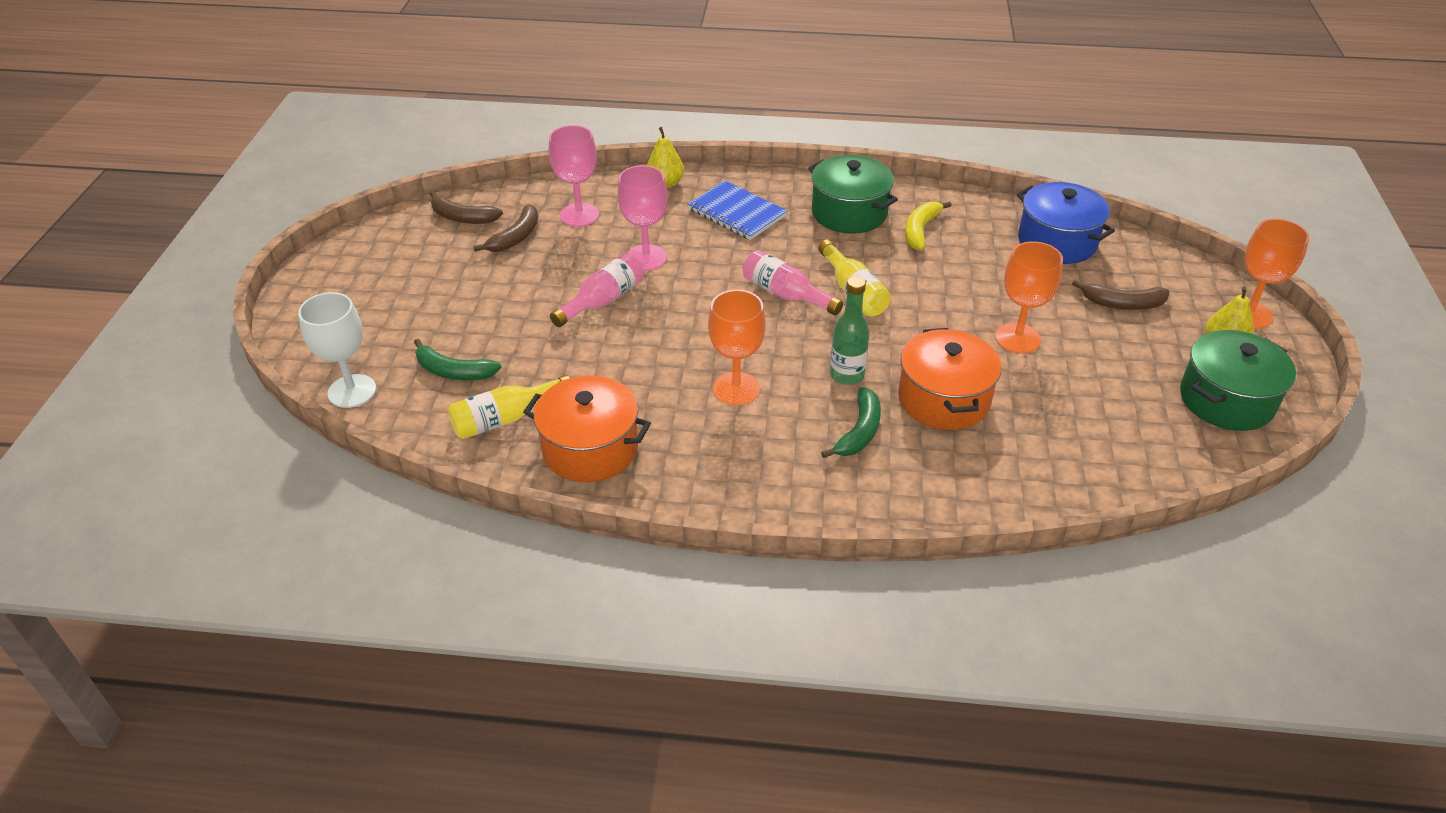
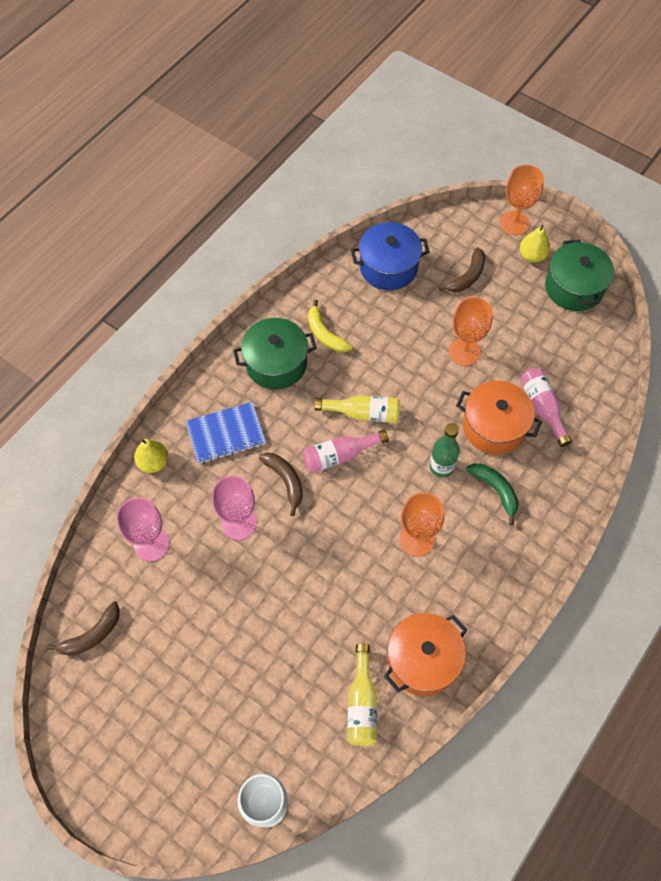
camera: 60 degrees left, 20 degrees up
green banana [414,339,501,381] -> none
brown banana [473,204,538,252] -> brown banana moved to [259,452,303,516]
pink bottle [550,253,644,327] -> pink bottle moved to [520,367,572,447]

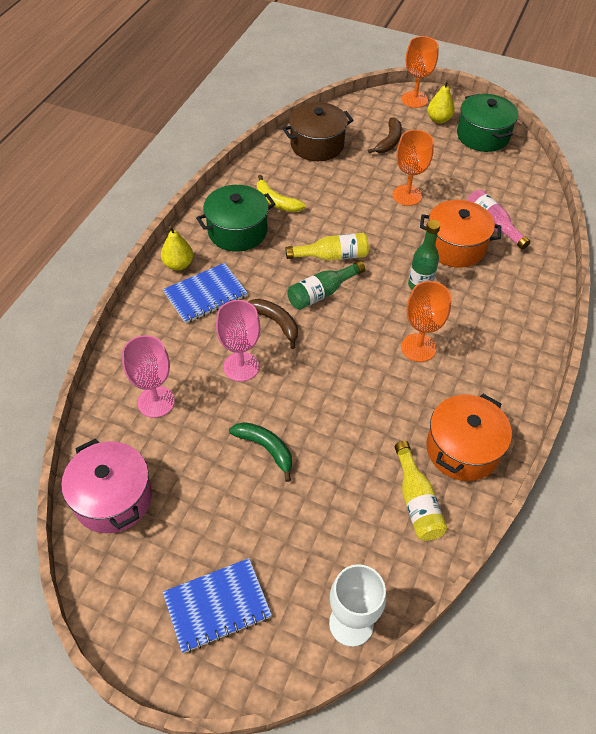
camera: 15 degrees left, 10 degrees down
brown banana [46,601,120,656] -> pink pot [61,439,152,533]
yellow pear [134,438,168,473] -> yellow pear moved to [161,226,193,271]
pink bottle [303,430,389,473] -> green bottle [287,261,365,310]
blue pot [351,222,430,290] -> brown pot [282,102,354,161]
green banana [466,463,519,525] -> green banana moved to [229,422,292,482]
none -> blue notebook [163,558,272,653]

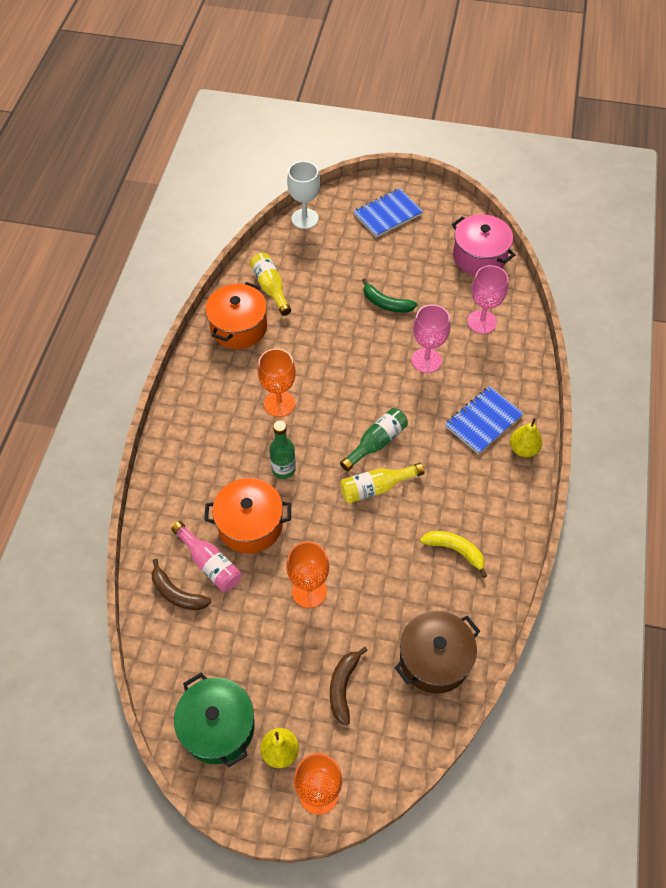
camera: 170 degrees right, 5 degrees up
green pot [196,185,276,252] -> none
brown banana [248,299,298,349] -> brown banana moved to [152,559,211,610]

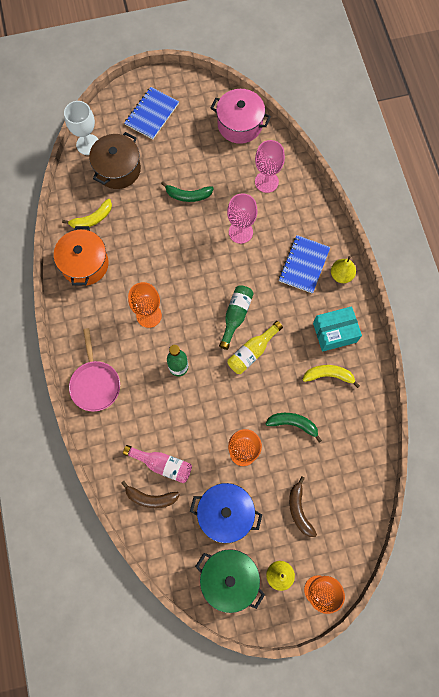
camera: 25 degrees left, 15 degrees up
orange pot [204,478,291,554] -> none
yellow bottle [250,253,291,316] -> yellow banana [62,199,112,228]
brown pot [395,611,480,694] -> brown pot moved to [89,132,141,189]
none -> pink pan [69,328,120,412]
none -> blue pot [190,483,262,543]
none -> green banana [265,413,322,442]
none -> turquoise box [313,306,362,352]

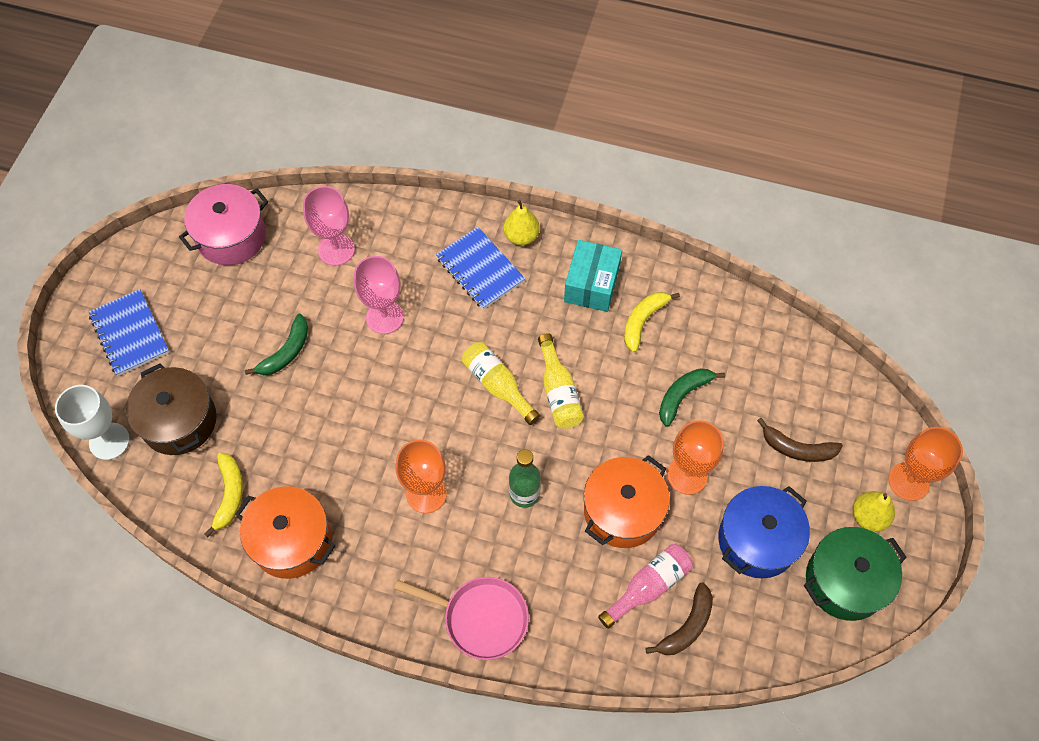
camera: 60 degrees left, 10 degrees down
green bottle [219,285,254,350] -> yellow bottle [462,342,540,425]
none -> orange pot [584,455,670,548]

